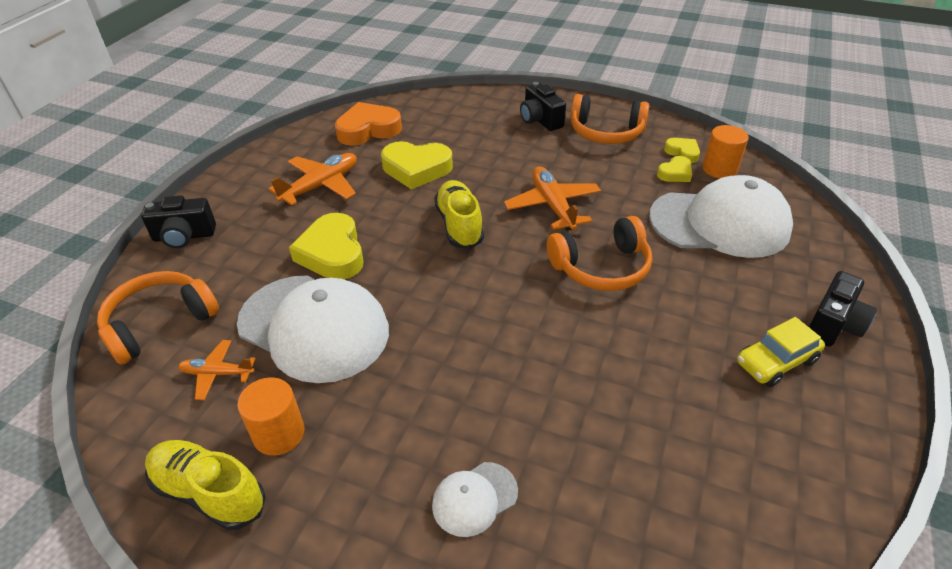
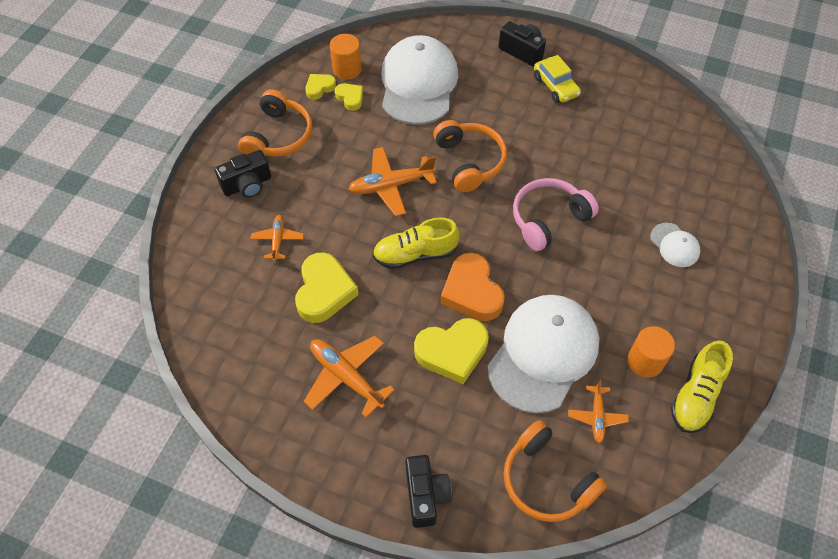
camera: 90 degrees left, 15 degrees up
orange heart [335,102,402,145] -> orange heart moved to [440,253,505,321]
none -> orange plane [251,215,304,261]
none -> pink headphones [513,178,599,251]

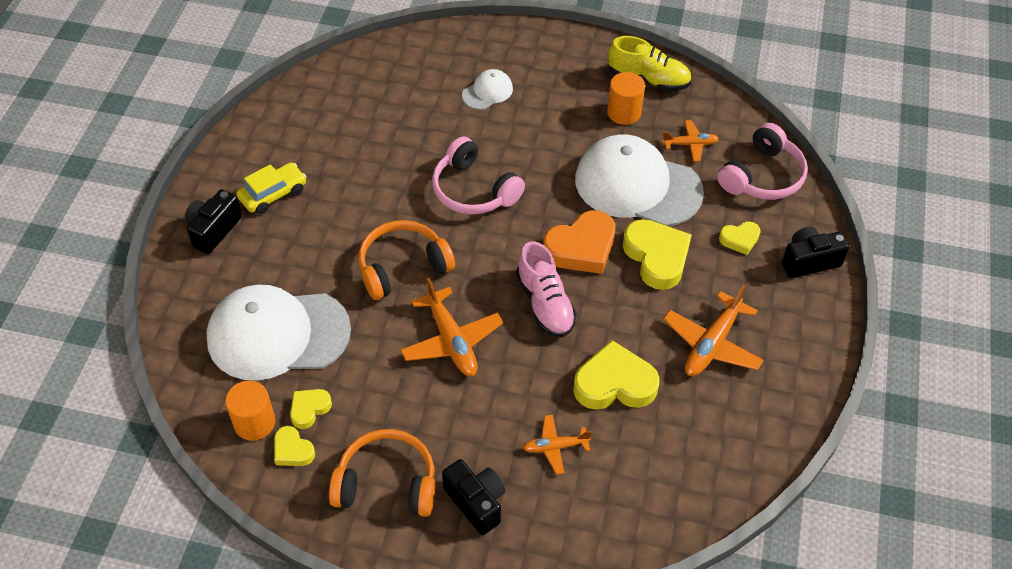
camera: 100 degrees left, 5 degrees down
yellow shoe [373,217,459,269] -> pink shoe [516,241,577,337]
orange headphones [504,420,607,522] -> pink headphones [717,123,808,200]
none -> yellow heart [719,221,761,255]

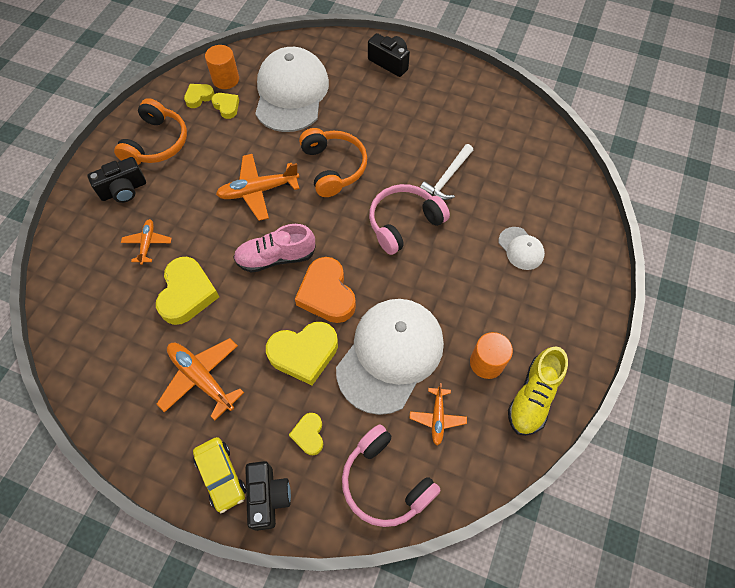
camera: 100 degrees right, 10 degrees up
yellow car [236,162,307,214] -> yellow car moved to [193,437,246,513]
none -> white hammer [420,144,473,200]

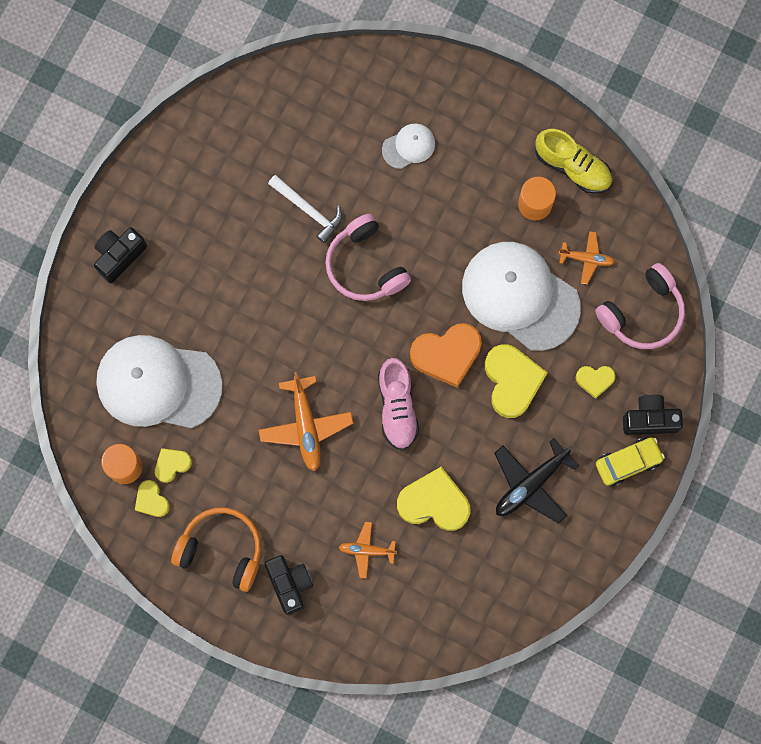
camera: 85 degrees left, 15 degrees up
orange plane [157,338,244,420] -> black plane [494,438,579,524]
orange headphones [299,128,367,197] -> none

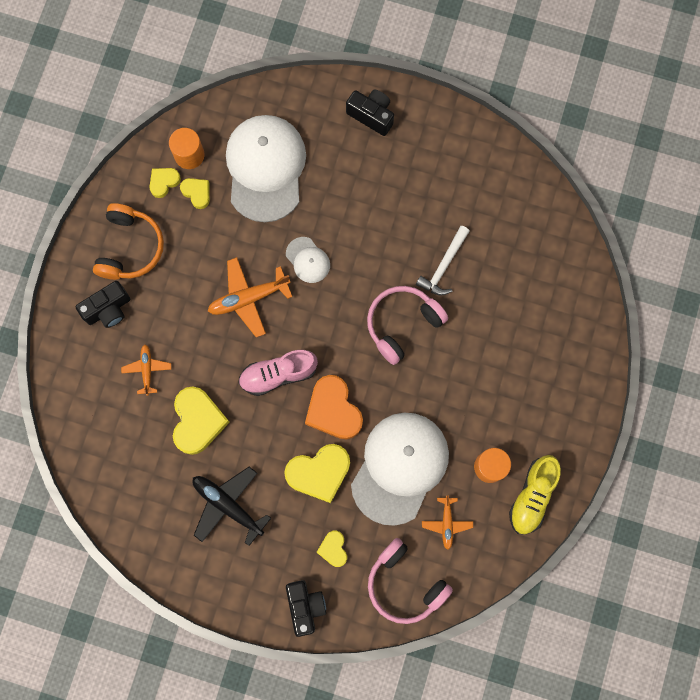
camera: 80 degrees right, 0 degrees up
white cap [382,123,435,169] -> white cap moved to [286,237,330,283]
yellow car [596,437,665,486] -> none

